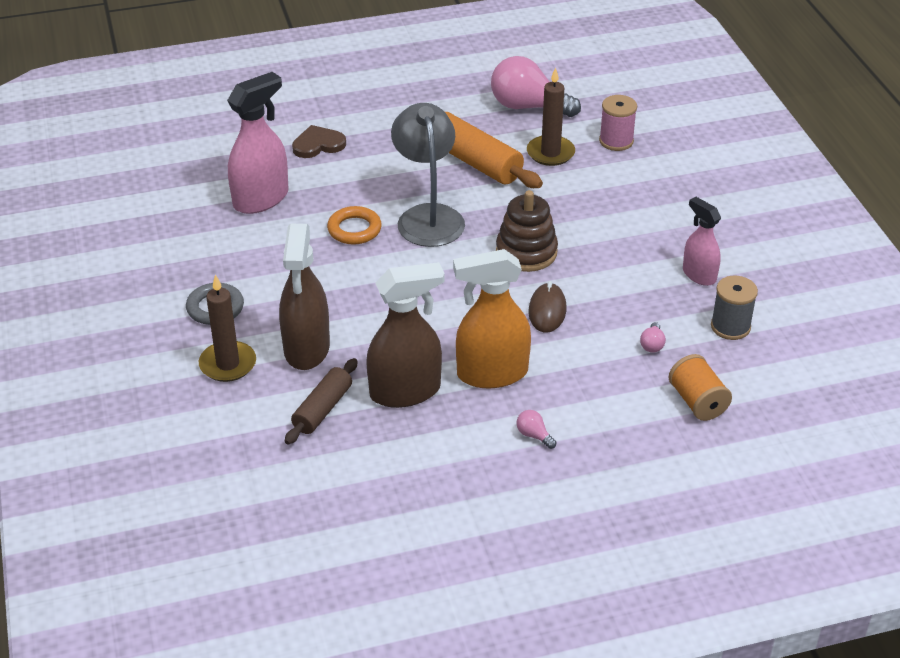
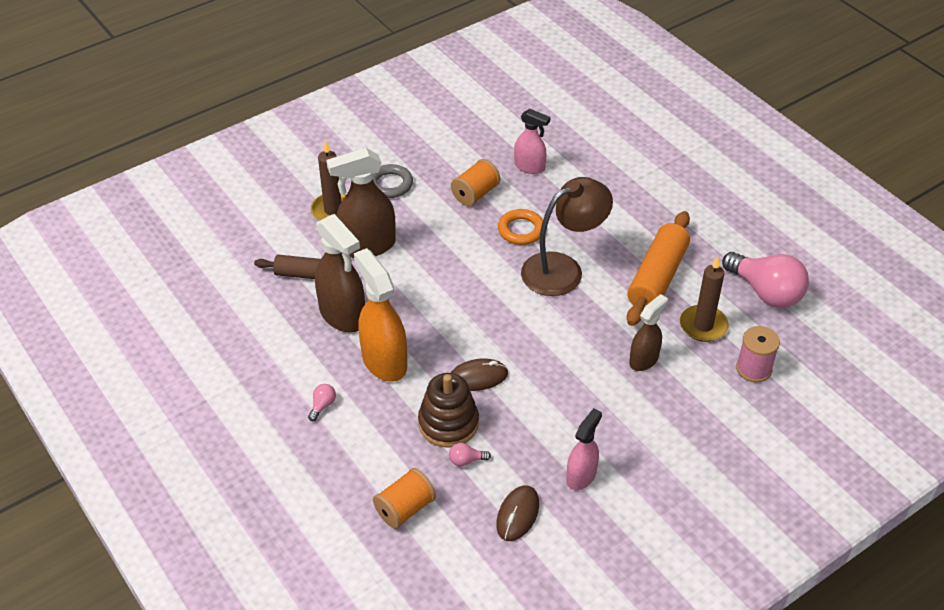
camera: 70 degrees right, 5 degrees up
pink spray bottle [227,72,289,214] -> pink spray bottle [514,109,550,174], size x0.60
brown heart [292,125,346,158] -> none
grey lamp [391,103,465,247] -> brown lamp [521,177,613,296]
pink light bulb [491,56,581,117] -> pink light bulb turned 135 degrees clockwise [722,252,809,308]
brown stacking toy [496,190,558,272] -> brown stacking toy moved to [418,373,479,447]
grey spool [711,276,758,340] -> brown mouse [496,485,539,541]
none -> orange spool [451,159,500,206]
none -> brown spray bottle [629,294,668,371]

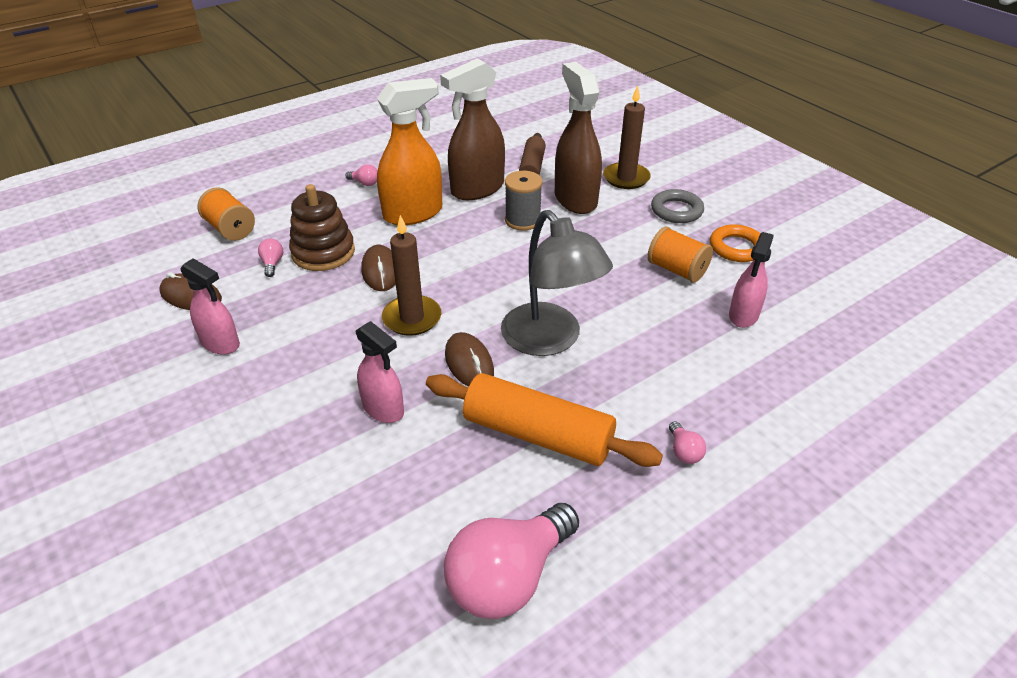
camera: 90 degrees right, 5 degrees down
orange ring [498,209,543,245] -> orange ring moved to [710,224,760,262]
brown lamp [521,177,613,296] -> grey lamp [501,210,613,356]
brown spray bottle [629,294,668,371] -> pink spray bottle [356,321,404,423]
brown candle [680,256,729,342] -> brown candle moved to [382,215,441,336]
pink spool [736,326,780,383] -> none
none -> brown mouse [445,332,494,387]
none -> grey spool [505,171,543,231]
none -> pink light bulb [669,421,706,464]

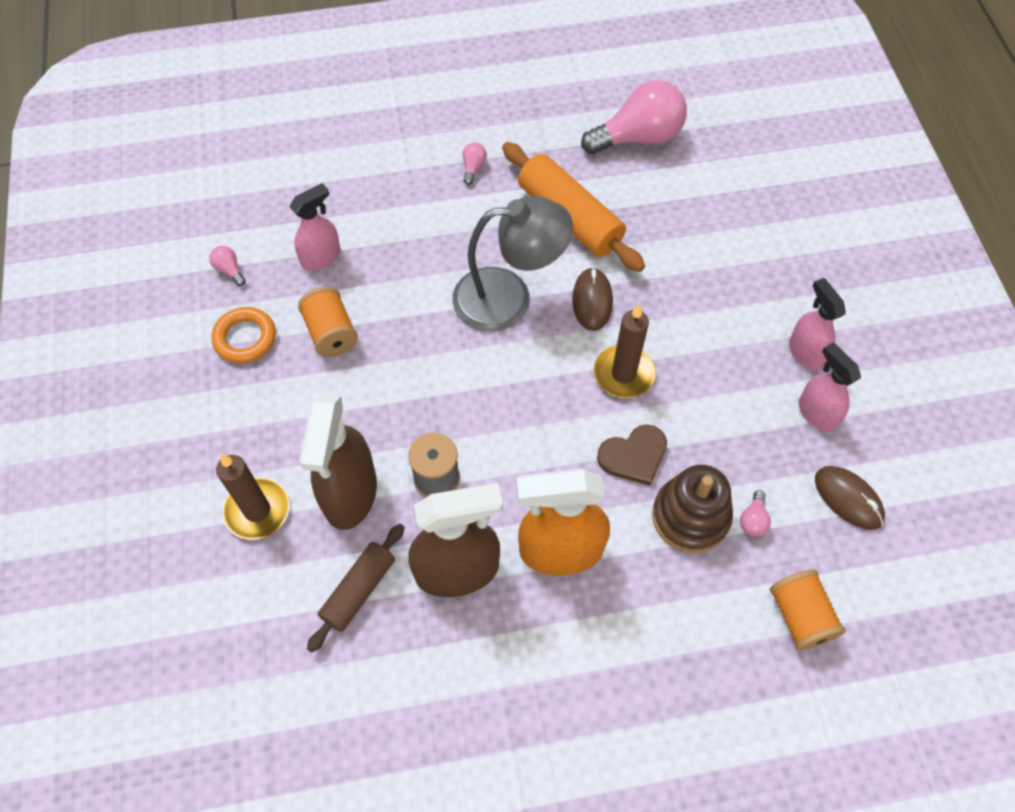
camera: 155 degrees left, 20 degrees up
pink light bulb [345,164,378,186] -> pink light bulb moved to [209,246,246,286]
pink spray bottle [356,321,404,423] -> pink spray bottle moved to [789,278,846,371]
brown mouse [362,245,396,291] -> brown heart [597,425,667,486]
grey lamp [501,210,613,356] -> grey lamp turned 90 degrees clockwise [452,196,573,332]
grey ring [651,189,704,223] -> none

